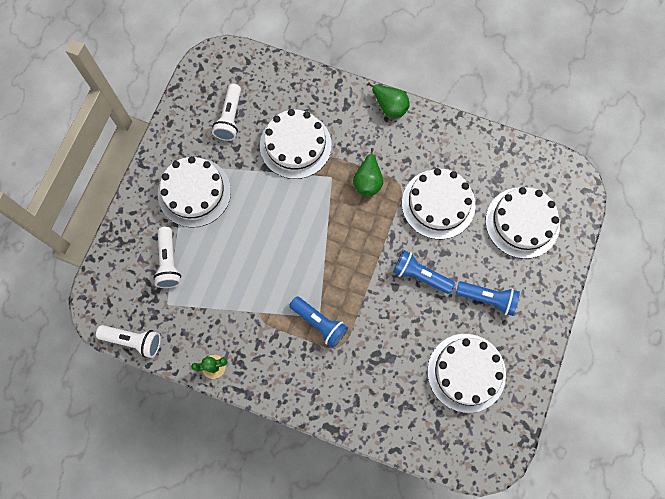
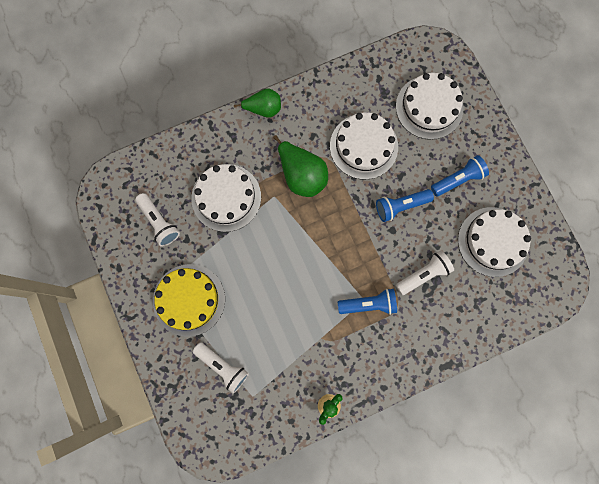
camera: 45 degrees left, 5 degrees up
white flashlight [96,325,161,358] -> white flashlight moved to [396,251,454,295]
white cake [158,156,231,228] -> yellow cake [153,264,225,337]
green pear [353,148,383,196] -> green pear [273,135,328,197], size x1.51

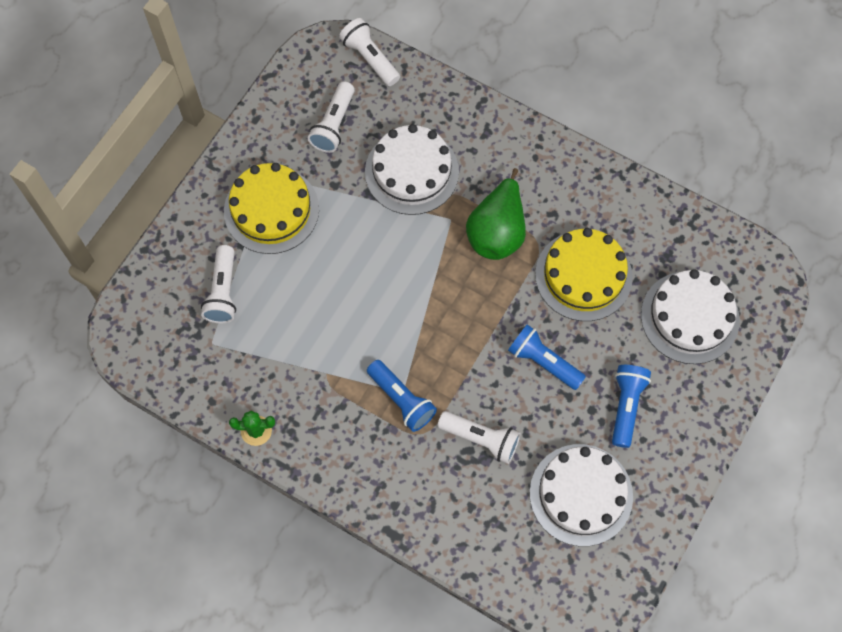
camera: 55 degrees right, 10 degrees down
green pear [234,88,281,118] -> none
white cake [330,113,398,180] -> yellow cake [535,228,633,321]
blue flashlight [431,155,489,197] -> blue flashlight turned 105 degrees counterclockwise [612,365,651,448]
none -> white flashlight [339,18,400,86]

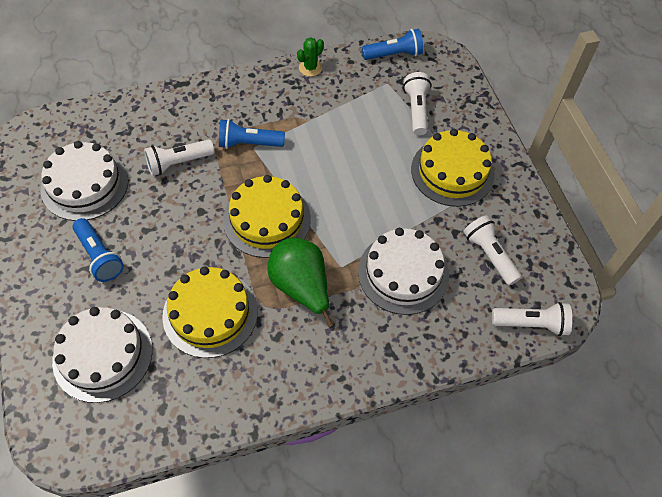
camera: 130 degrees right, 10 degrees down
white flashlight [201,245,236,323] -> white flashlight turned 45 degrees clockwise [403,72,431,135]
blue flashlight [508,324,586,390] -> blue flashlight moved to [362,29,424,60]
none -> yellow cake [223,175,311,258]

